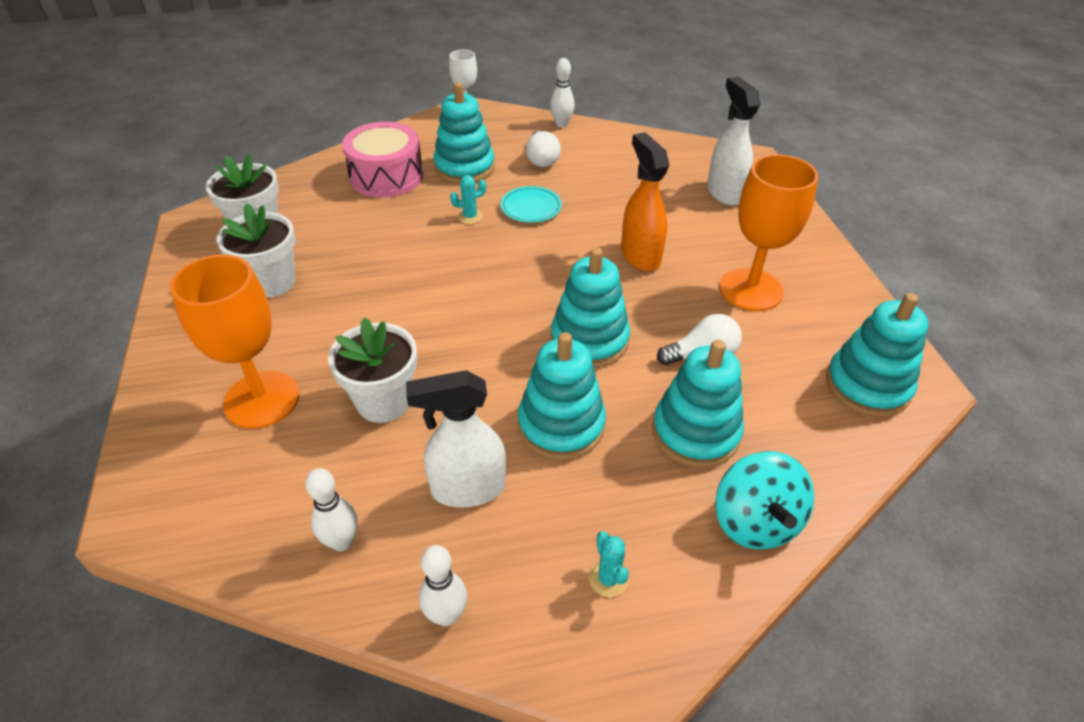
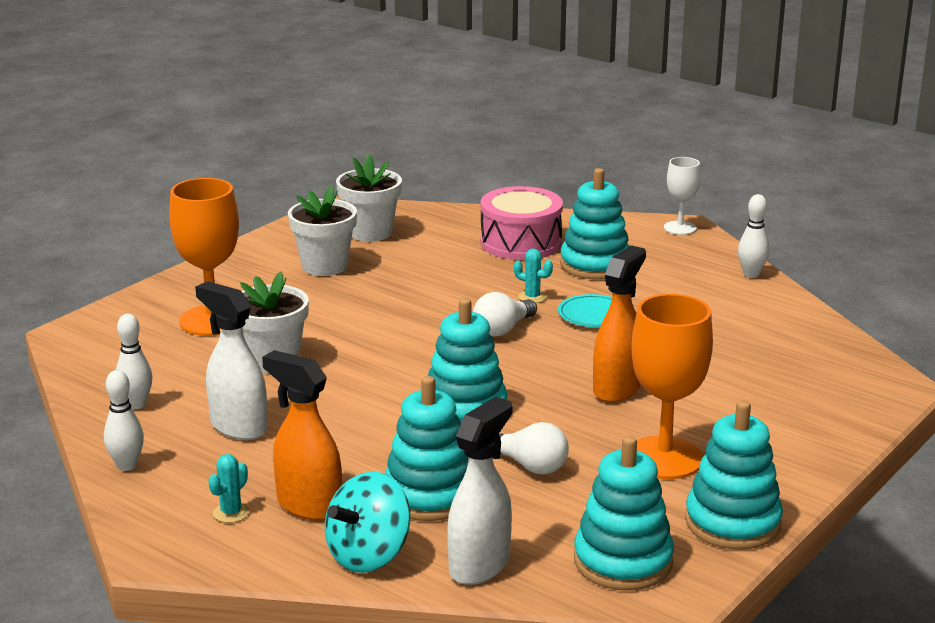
camera: 50 degrees right, 20 degrees down
turquoise stacking toy [518,332,606,460] -> turquoise stacking toy moved to [685,401,783,550]
white light bulb [526,130,561,167] -> white light bulb moved to [473,292,537,336]
white spray bottle [707,77,760,206] -> white spray bottle moved to [447,397,512,585]
none -> orange spray bottle [262,350,342,521]

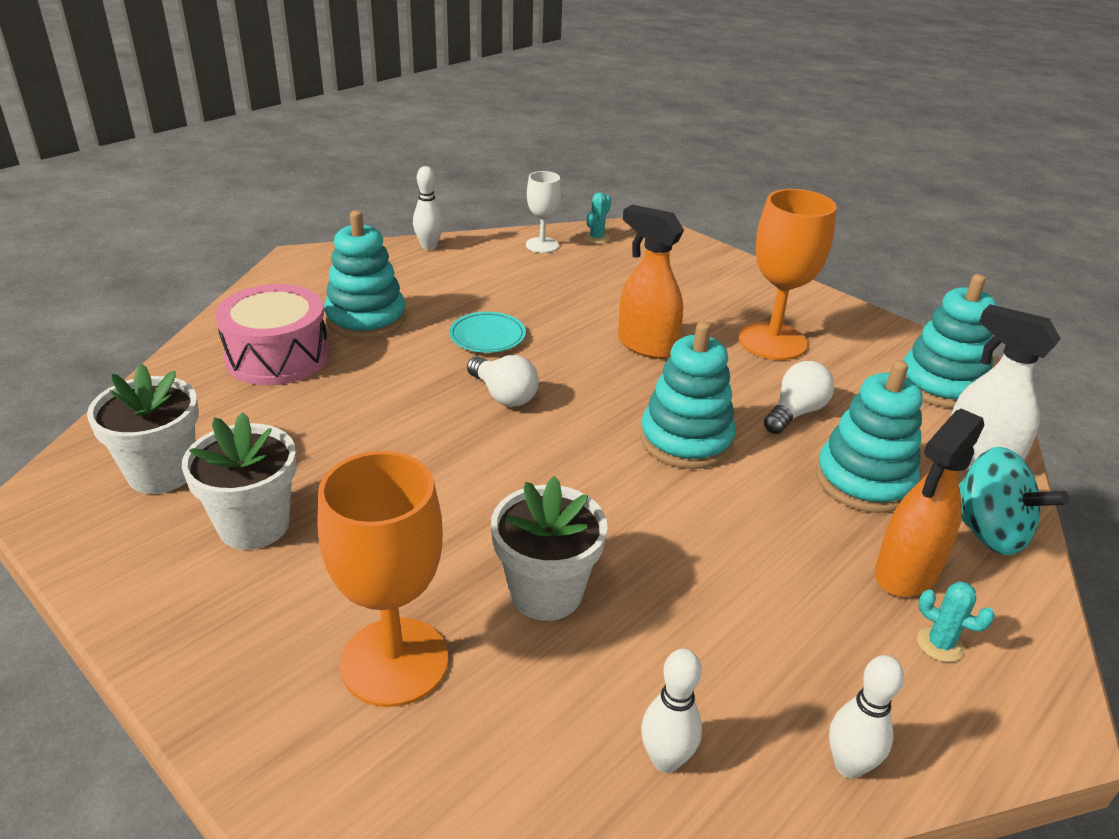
camera: 85 degrees left, 10 degrees up
white spray bottle [195,281,268,440] -> none
turquoise cactus [514,249,553,303] -> turquoise cactus moved to [584,192,611,244]
white goblet [664,157,701,235] -> white goblet moved to [526,171,561,253]
turquoise stacking toy [685,401,783,550] -> none

